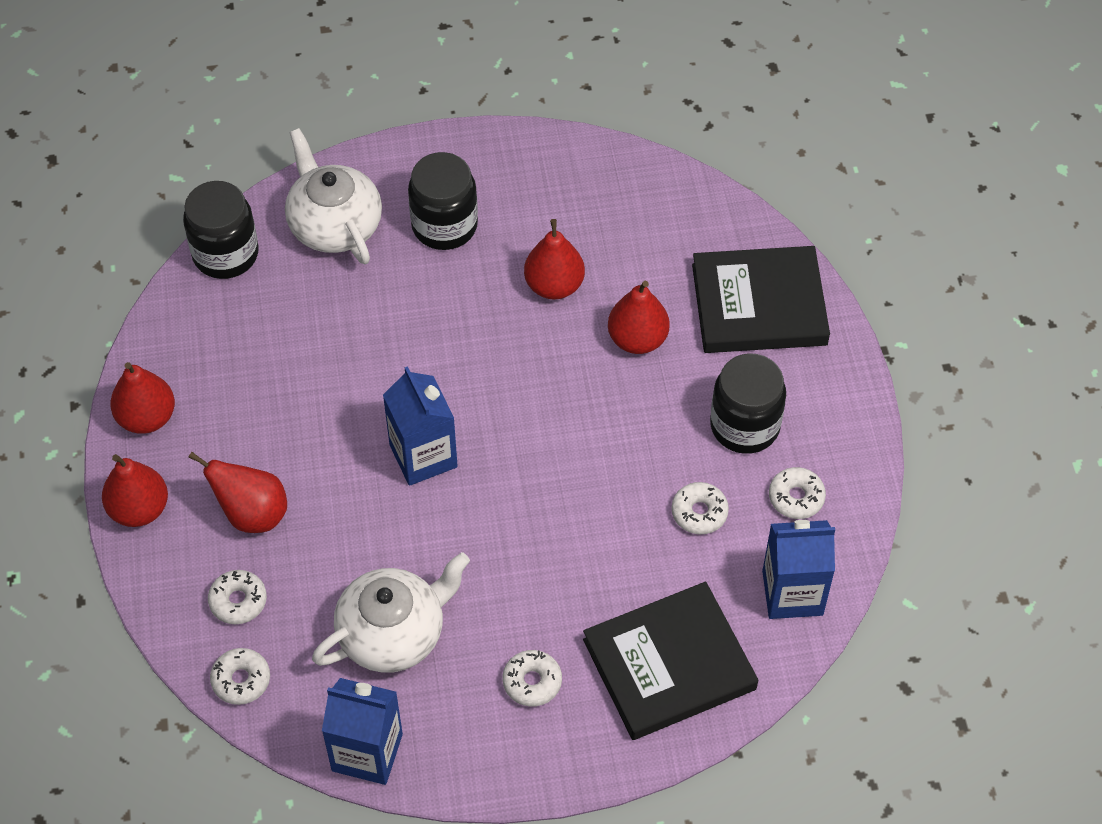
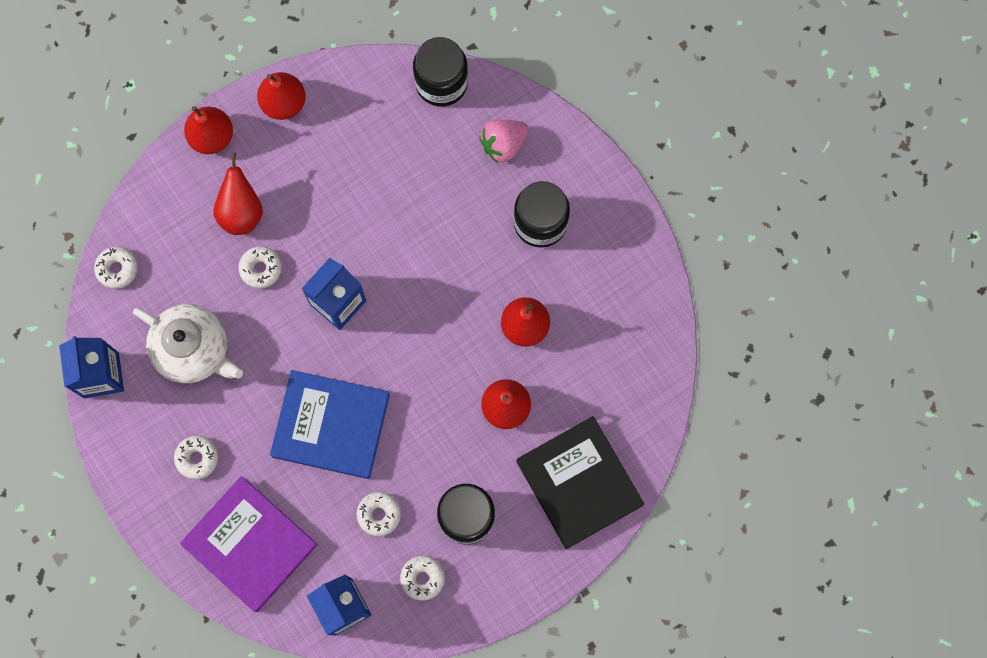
camera: 65 degrees right, 20 degrees up
white donut [208,570,267,624] -> white donut moved to [238,246,282,289]
white teapot [285,128,382,264] -> pink strawberry [479,120,529,164]
black book [583,582,758,740] -> purple book [180,476,318,612]
none -> blue book [270,370,390,479]

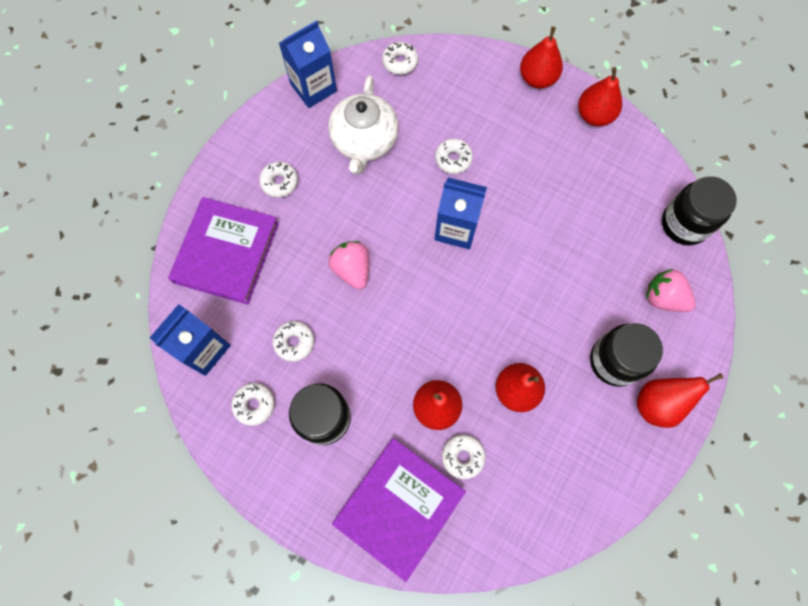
camera: 65 degrees right, 5 degrees down
red pear [213,153,263,235] -> red pear moved to [637,373,724,428]
blue book [270,370,390,479] -> pink strawberry [328,241,369,289]
black book [516,416,644,549] -> purple book [332,438,466,582]
none -> white donut [442,435,486,479]

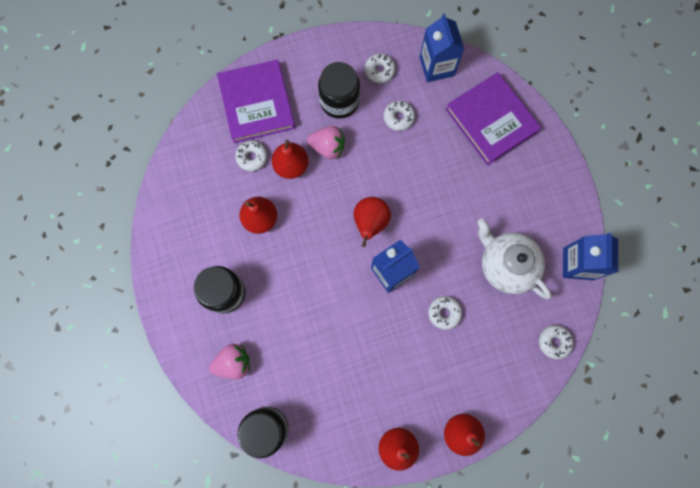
camera: 130 degrees right, 5 degrees up
white donut [259,162,298,198] -> none
pink strawberry [328,241,369,289] -> pink strawberry moved to [307,126,345,159]
red pear [637,373,724,428] -> red pear moved to [354,197,391,247]

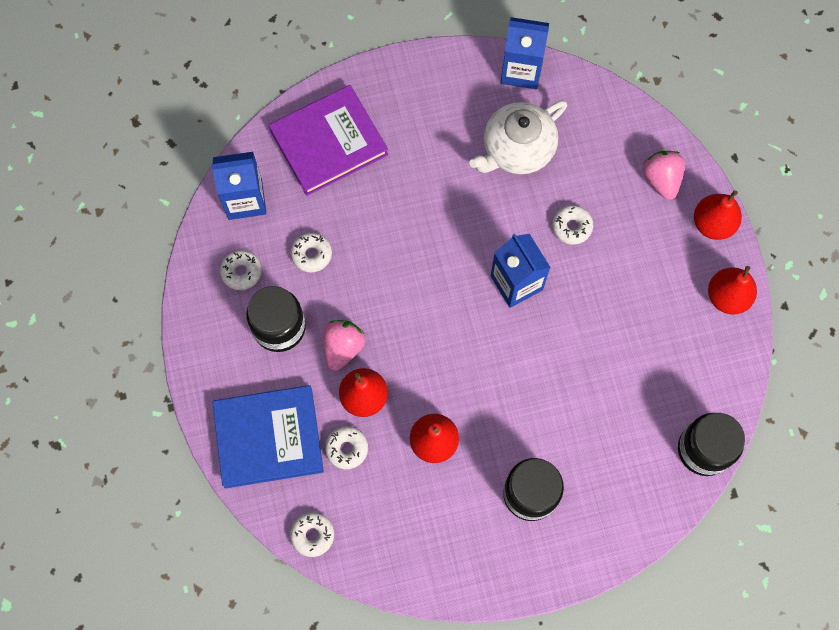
camera: 85 degrees left, 5 degrees down
pink strawberry [209,344,250,379] -> pink strawberry moved to [643,151,685,200]
purple book [217,59,295,143] -> blue book [212,385,324,489]
red pear [354,197,391,247] -> none
white donut [539,325,573,359] -> white donut moved to [290,512,334,557]

